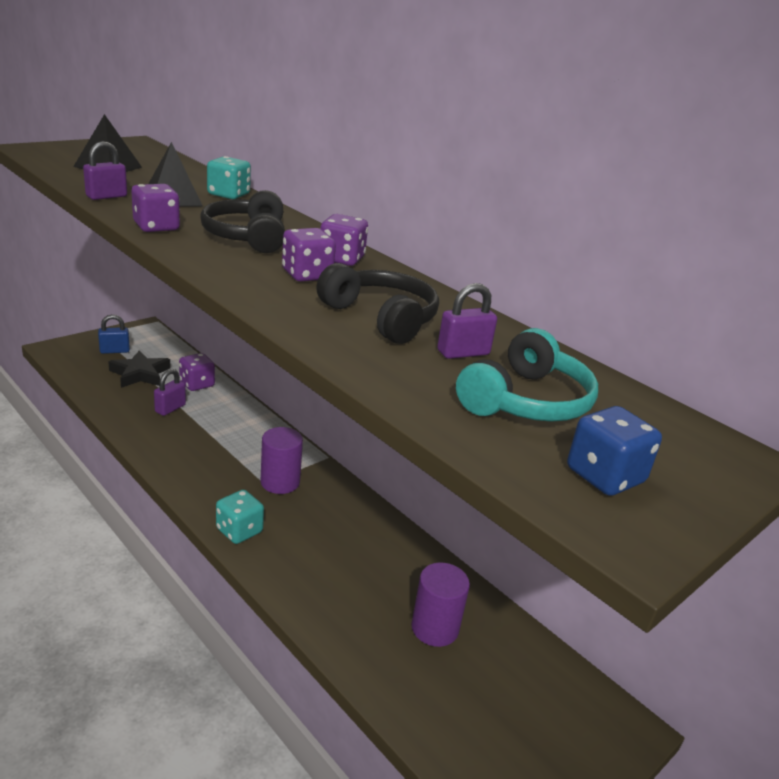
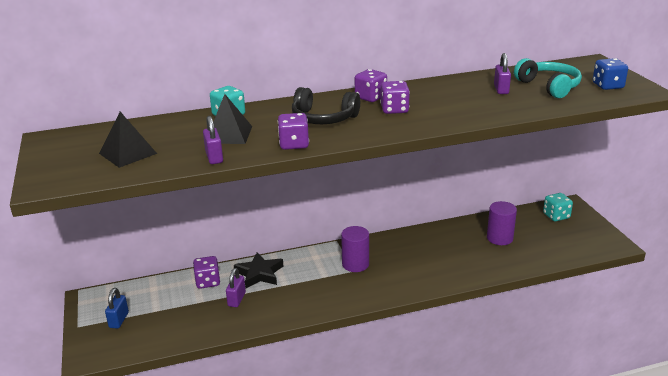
camera: 60 degrees left, 0 degrees up
black star [108,350,170,388] -> black star moved to [234,252,284,288]
purple padlock [154,369,186,416] -> purple padlock turned 45 degrees clockwise [226,268,246,307]
turquoise dice [216,490,264,544] -> turquoise dice moved to [543,193,573,221]
black headphones [316,263,439,344] -> none

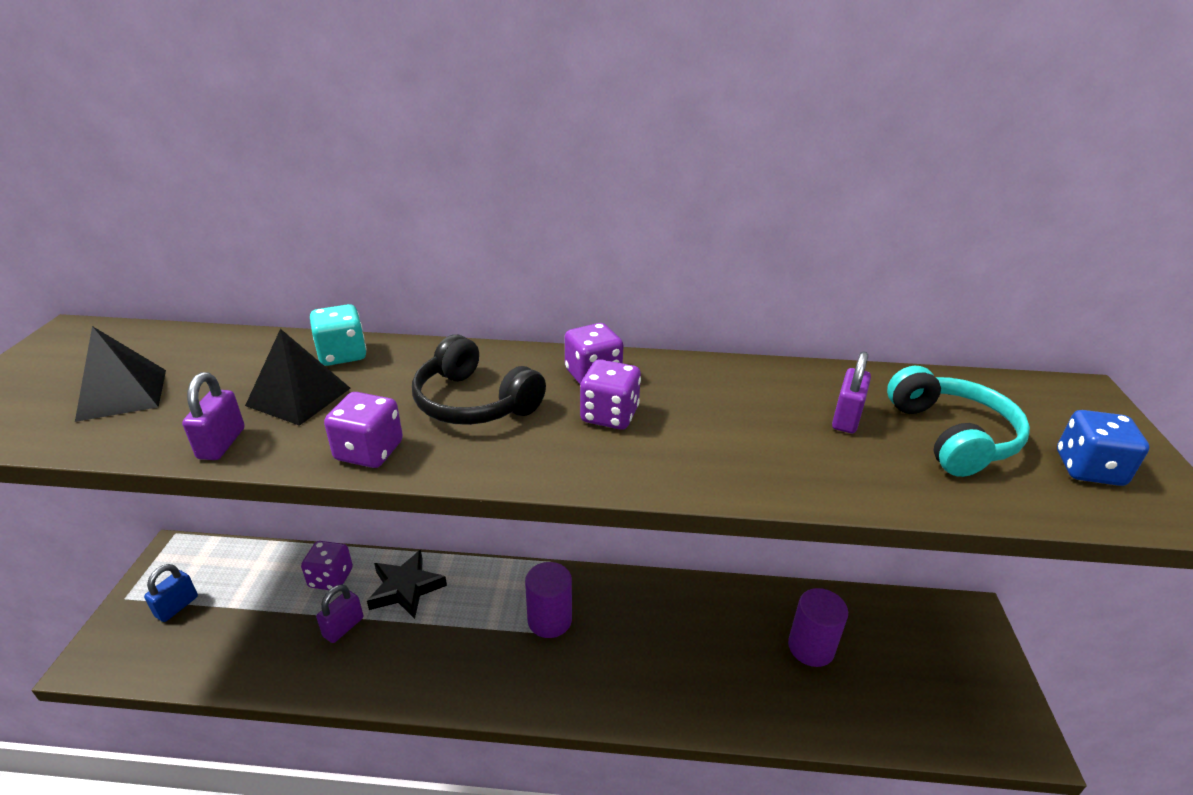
camera: 20 degrees right, 5 degrees up
turquoise dice [543,193,573,221] -> none

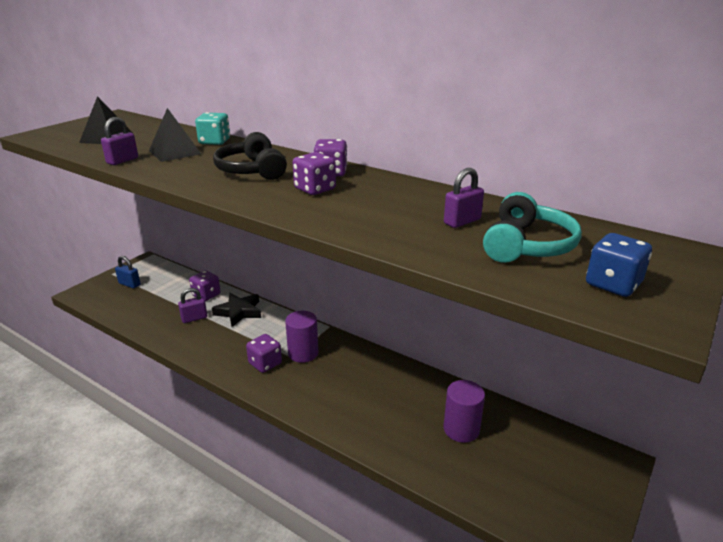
camera: 30 degrees right, 5 degrees down
blue padlock [144,564,198,622] -> blue padlock turned 60 degrees clockwise [115,256,141,288]
purple dice [324,392,403,468] -> purple dice moved to [246,334,282,373]

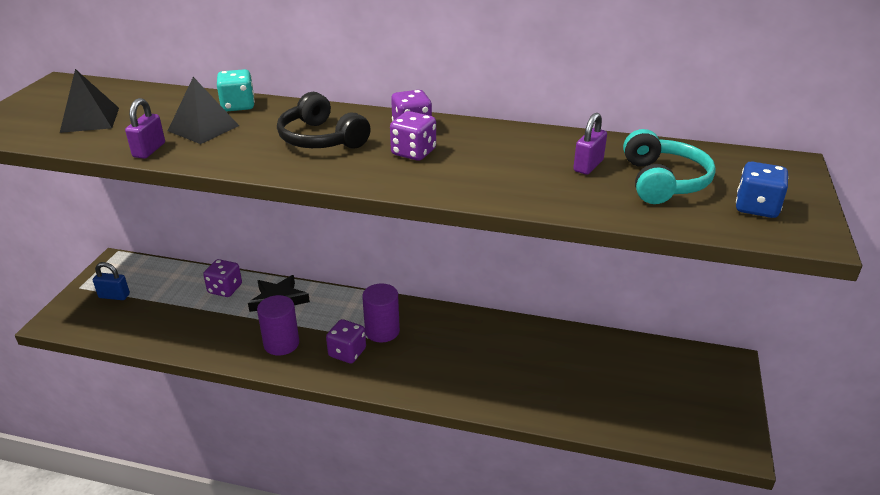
camera: 20 degrees left, 5 degrees up
purple padlock [178,288,207,323] -> none
purple cylinder [444,380,485,443] -> purple cylinder moved to [257,295,299,355]

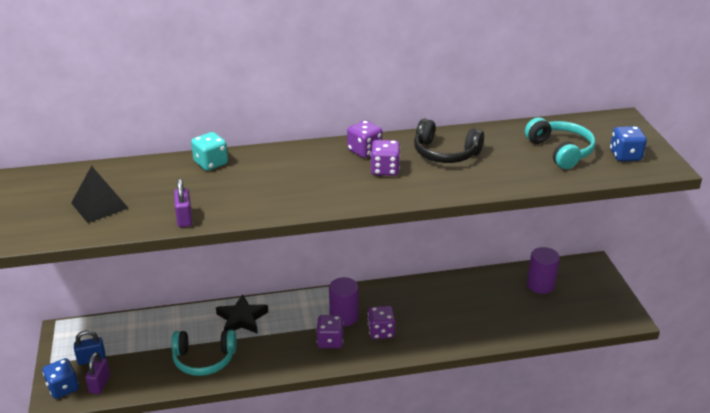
camera: 25 degrees left, 0 degrees up
black pyramid [168,77,239,144] -> none
purple dice [203,259,242,297] -> purple dice moved to [368,306,395,339]
purple cylinder [257,295,299,355] -> purple cylinder moved to [527,247,560,294]
black headphones [277,92,371,149] -> black headphones moved to [414,118,484,163]
purple padlock [573,113,607,175] -> purple padlock moved to [85,352,110,394]
none -> blue dice [43,358,79,399]
none -> turquoise headphones [171,330,237,376]

